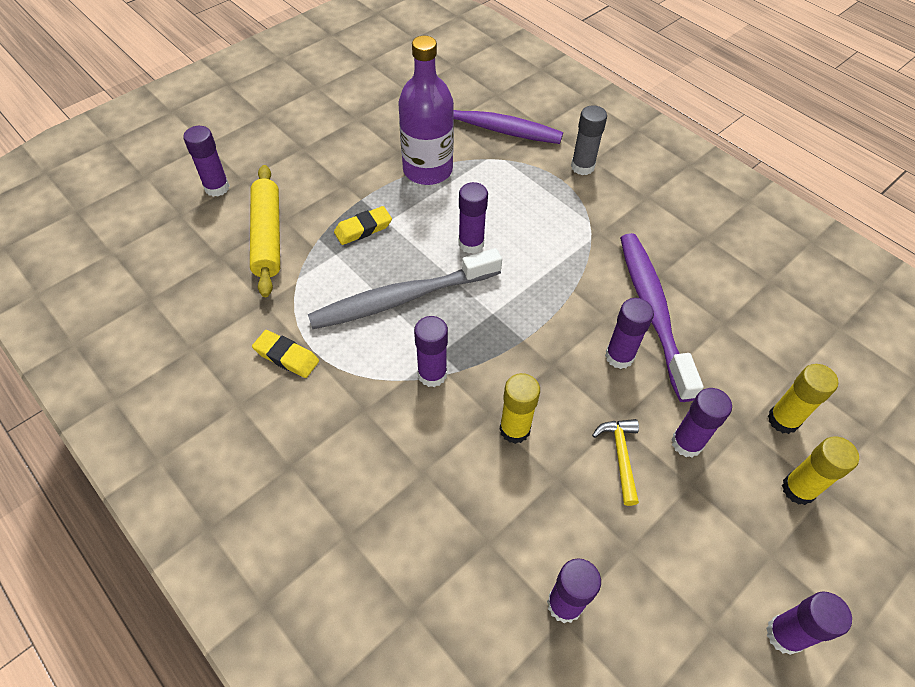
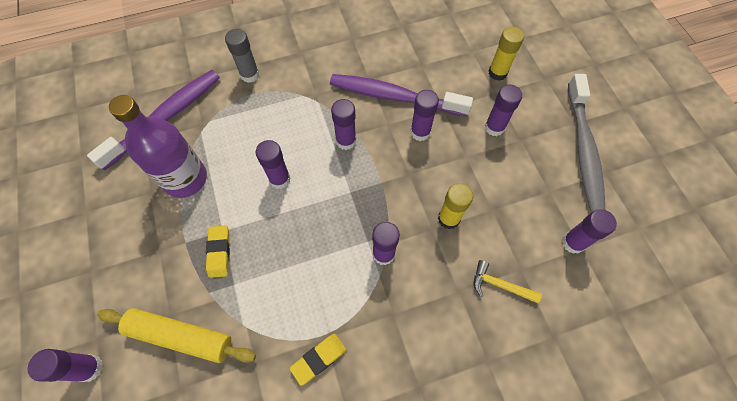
camera: 65 degrees left, 10 degrees up
grey toothbrush [308,248,502,329] -> grey toothbrush moved to [568,74,605,213]
yellow hammer [592,419,639,506] -> yellow hammer moved to [474,260,542,303]
purple glue stick [766,591,852,655] -> purple glue stick moved to [331,99,356,150]
yellow glue stick [782,437,859,505] -> none

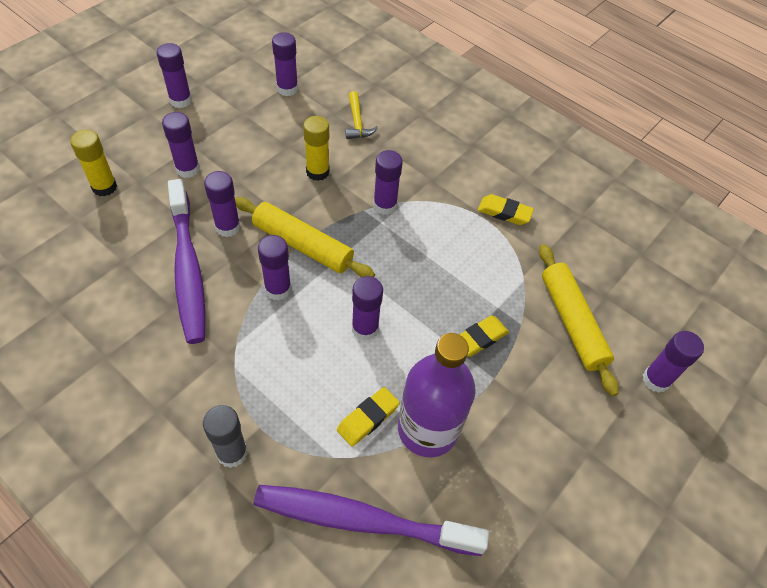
camera: 125 degrees left, 10 degrees down
grey toothbrush [568,74,605,213] -> purple glue stick [156,43,192,108]
none -> yellow rolling pin [235,197,375,277]
none -> yellow eraser [337,387,400,447]

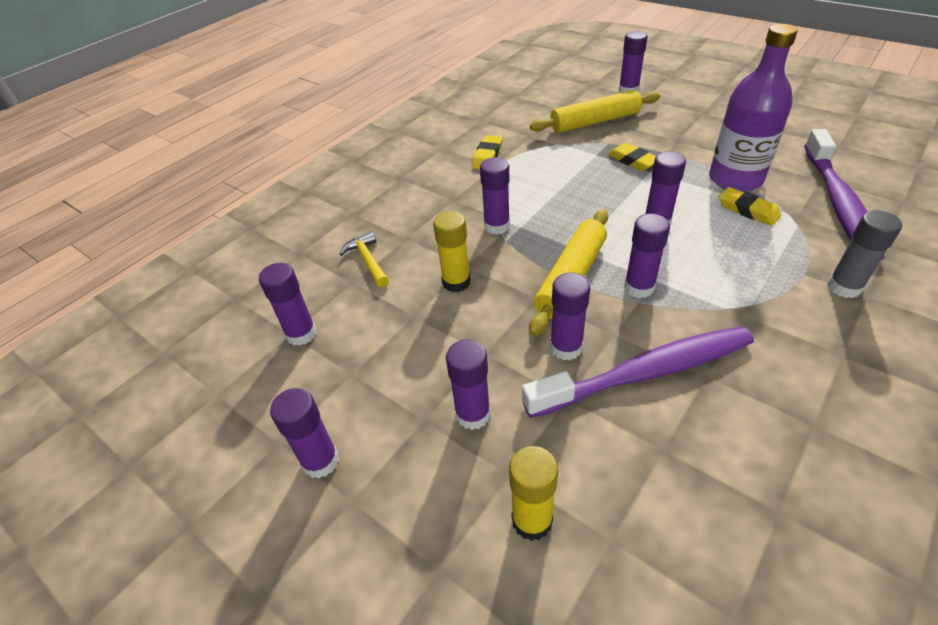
camera: 85 degrees left, 10 degrees down
yellow hammer [345,91,378,139] -> yellow hammer turned 105 degrees counterclockwise [339,231,389,287]

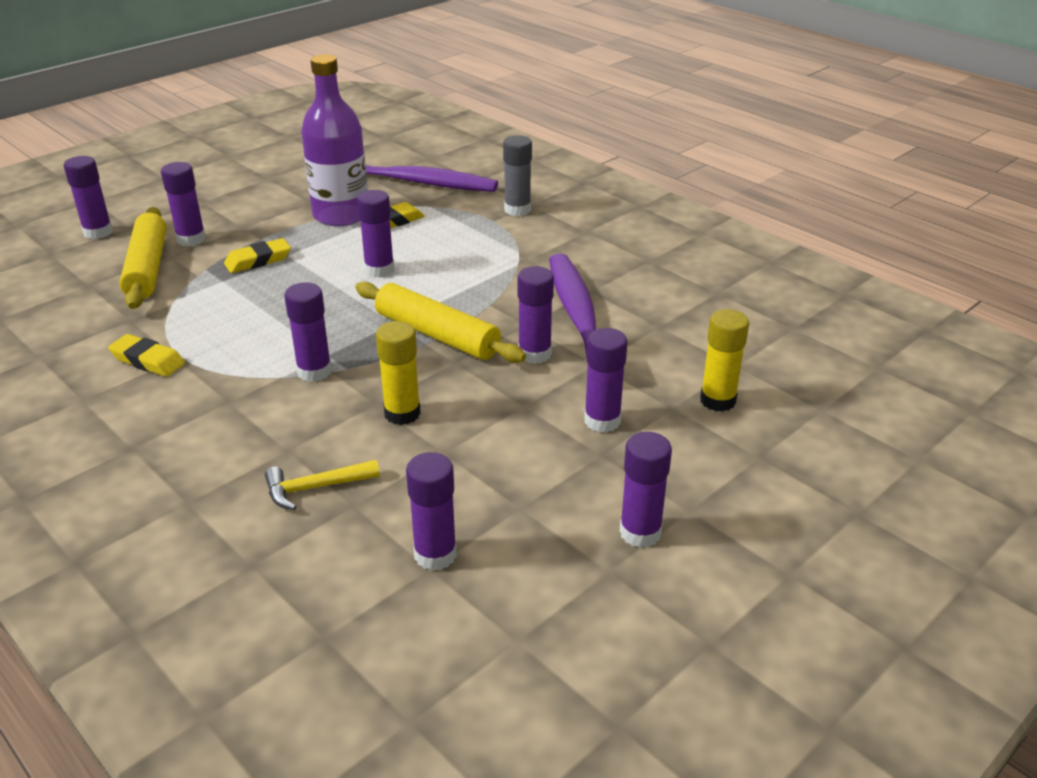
camera: 85 degrees left, 10 degrees down
purple glue stick [624,213,670,298] -> purple glue stick moved to [161,162,206,246]

